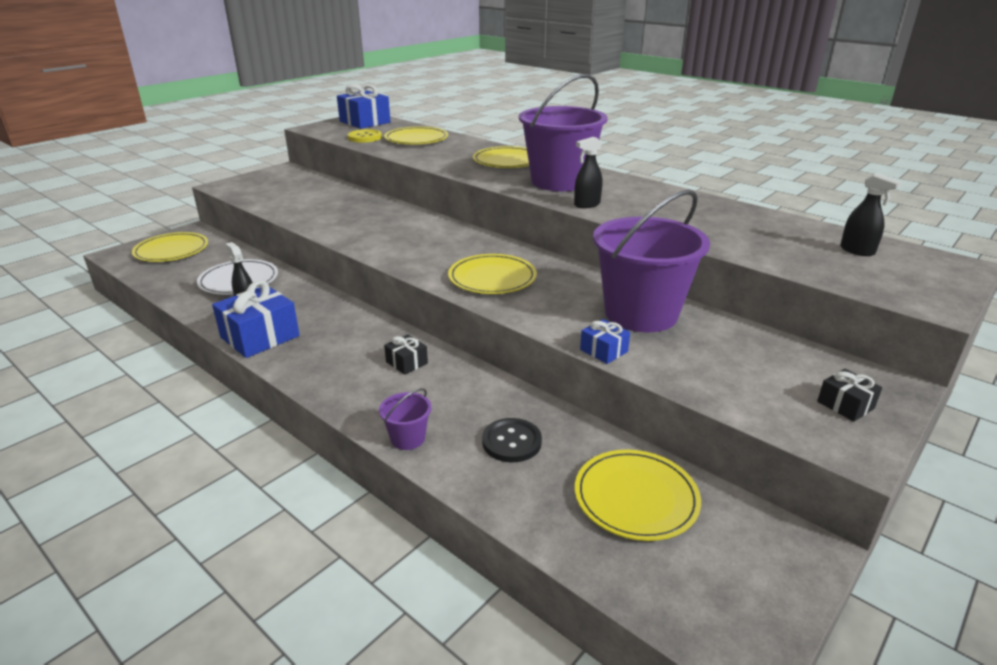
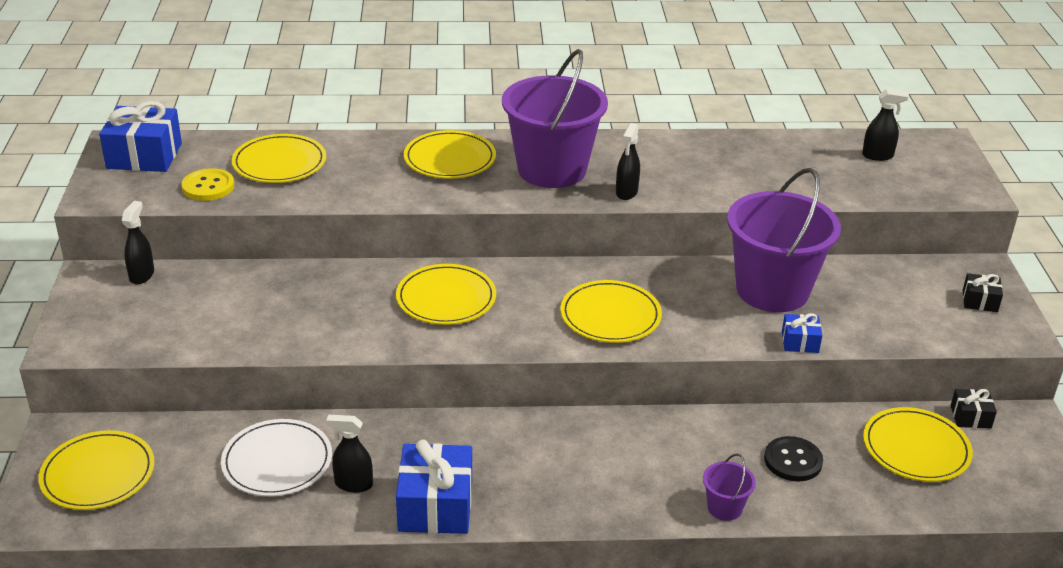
camera: 45 degrees left, 5 degrees up
black gift [384,334,428,375] -> black gift moved to [950,389,997,428]
none -> black spray bottle [122,201,154,284]
none -> yellow plate [396,264,496,325]

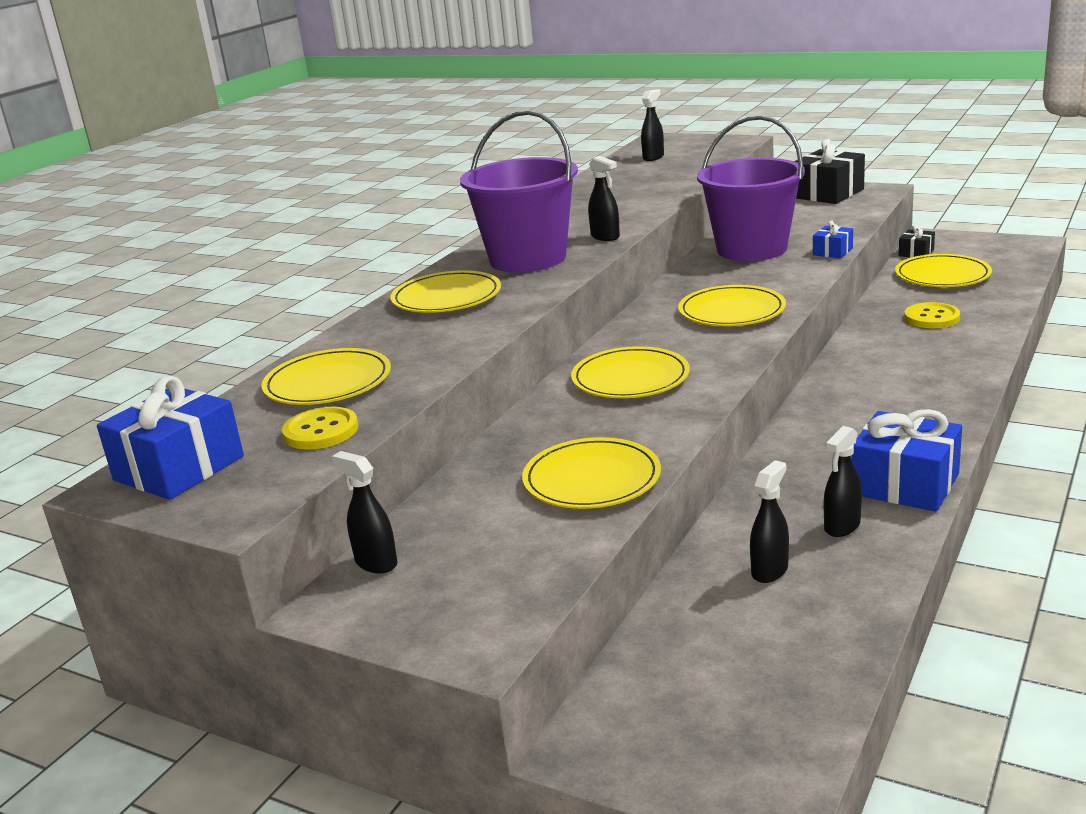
camera: 55 degrees left, 10 degrees down
yellow plate [38,430,154,510] -> yellow plate moved to [522,437,661,509]
white plate [221,419,332,496] -> black spray bottle [750,460,789,583]
purple bucket [703,454,756,521] -> none
black button [764,436,823,481] -> yellow button [904,302,960,328]
black gift [962,273,1003,312] -> black gift [794,139,865,204], size x1.97

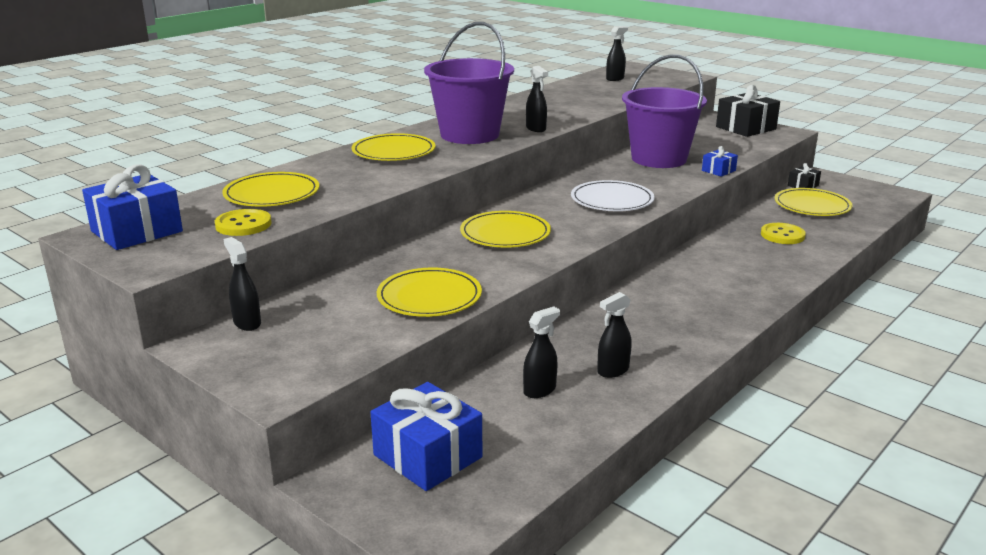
camera: 10 degrees right, 0 degrees up
yellow plate [678,285,786,326] -> white plate [571,180,655,211]
blue gift [851,409,962,512] -> blue gift moved to [370,382,482,491]

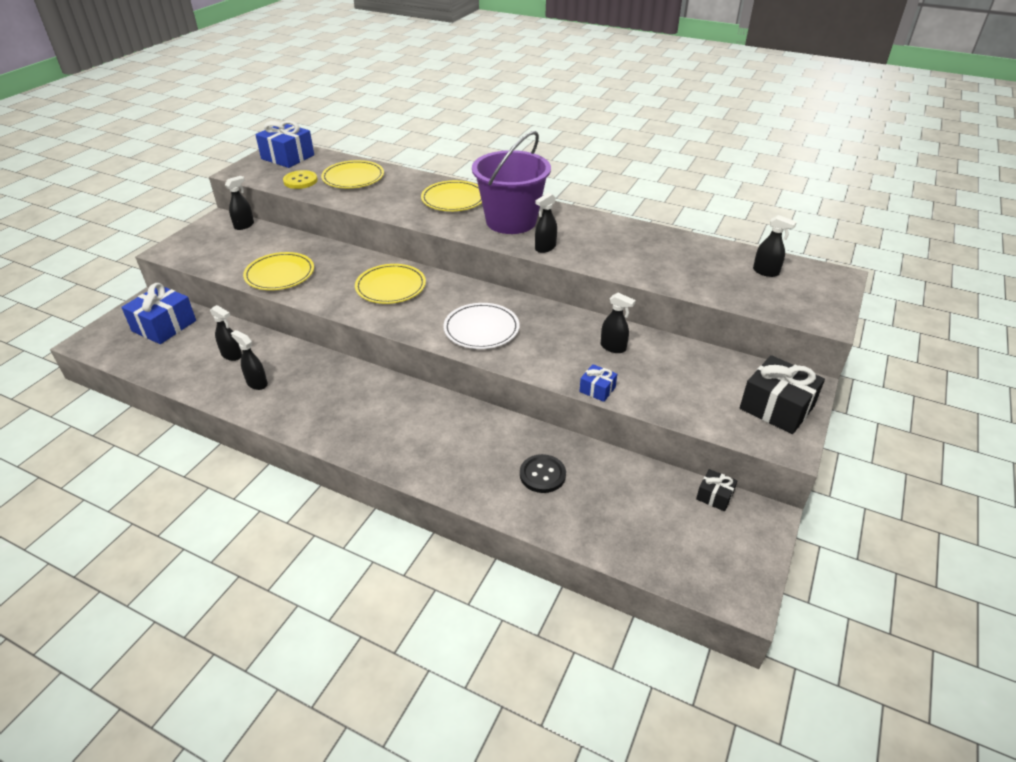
camera: 75 degrees right, 15 degrees up
purple bucket [622,54,707,168] -> black spray bottle [601,293,636,353]
yellow button [761,223,806,244] -> black button [520,454,566,493]
yellow plate [775,188,853,216] -> none

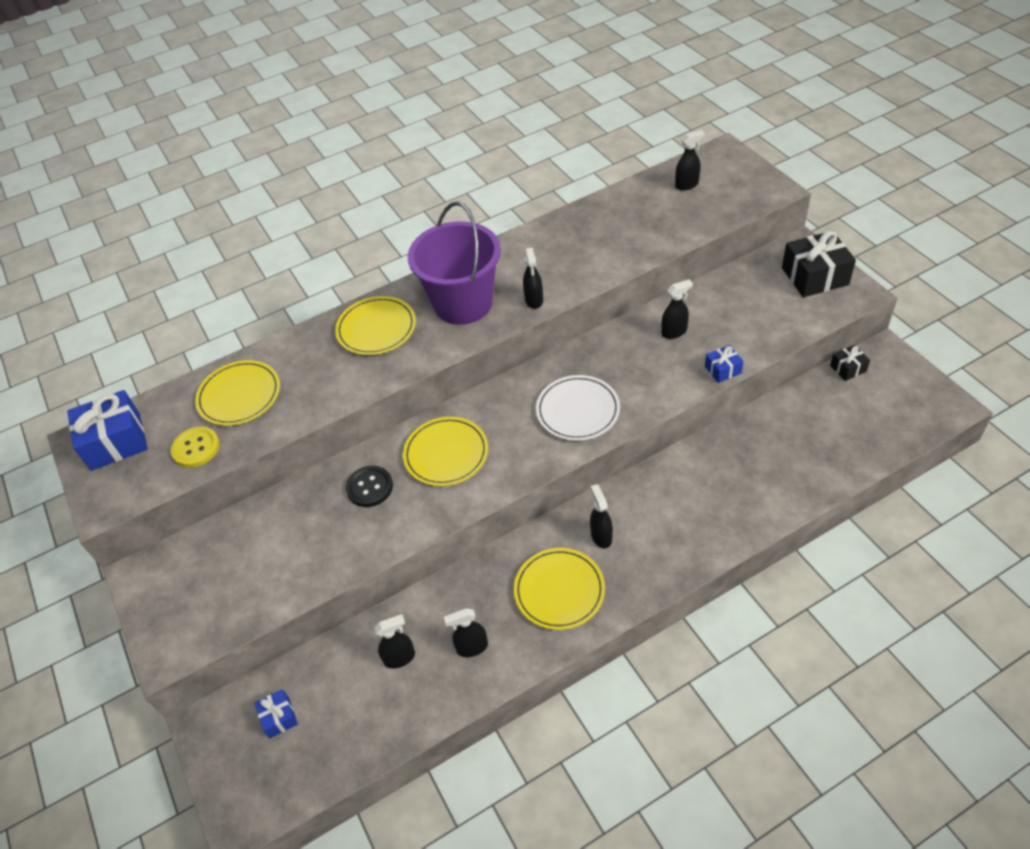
camera: 50 degrees left, 10 degrees up
blue gift [121,283,196,344] -> blue gift [254,689,298,738], size x0.51
black spray bottle [225,176,254,230] -> black spray bottle moved to [590,484,613,548]
yellow plate [243,252,314,290] -> yellow plate moved to [514,548,605,630]
black button [520,454,566,493] -> black button moved to [346,466,393,507]

